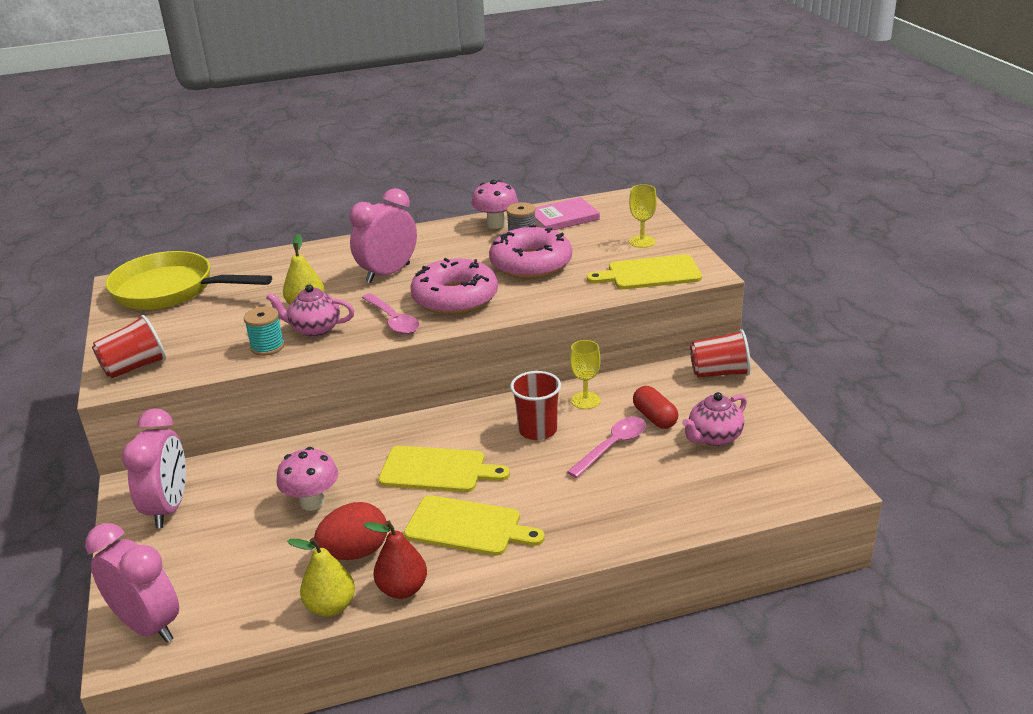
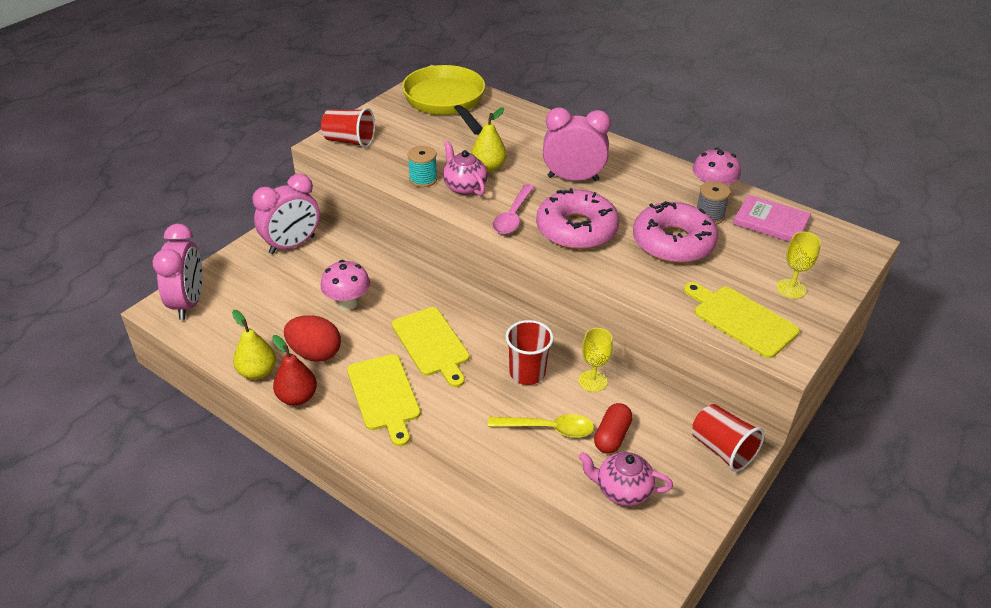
camera: 50 degrees right, 10 degrees up
pink spoon [567,417,646,478] -> yellow spoon [488,414,594,438]

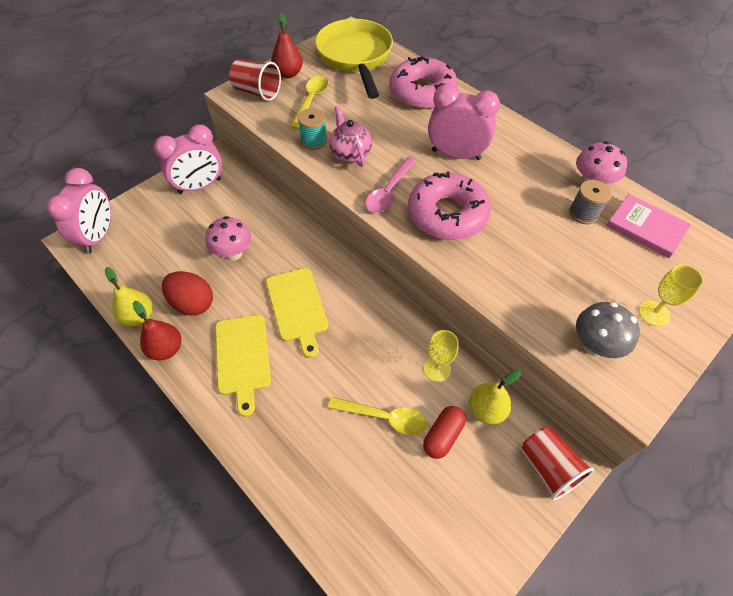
camera: 10 degrees right, 15 degrees up
yellow pear [471,107,507,172] -> yellow pear moved to [469,370,521,425]
red cup [505,320,554,385] -> none
pink teapot [578,452,673,506] -> none
pink donut [633,201,718,263] -> pink donut moved to [389,56,458,109]
yellow cutting board [684,282,800,358] -> grey mushroom [576,302,640,358]
none -> red pear [271,13,303,78]
none -> yellow spoon [290,76,328,129]

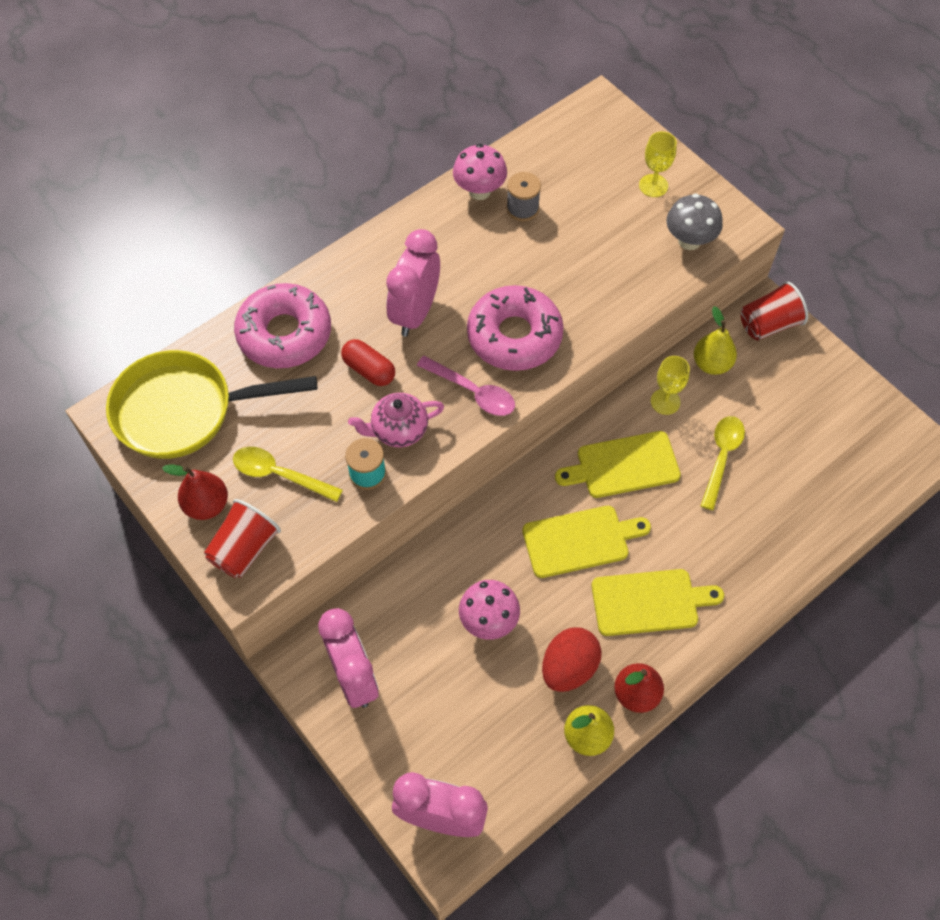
camera: 85 degrees left, 5 degrees up
red capsule [423,406,466,459] -> red capsule moved to [341,339,395,386]
pink book [606,194,691,258] -> none
none -> yellow cutting board [555,431,681,498]

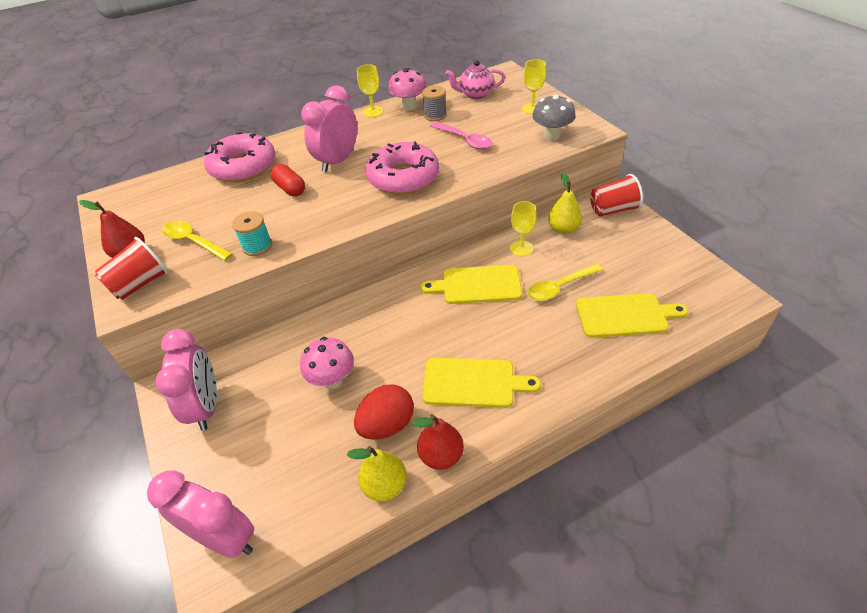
camera: 15 degrees right, 15 degrees down
yellow pan [106,350,317,459] -> none
pink teapot [348,393,444,447] -> pink teapot moved to [445,60,505,99]
pink spoon [417,356,515,416] -> pink spoon moved to [430,122,492,149]
yellow cutting board [522,506,651,578] -> yellow cutting board moved to [576,293,688,338]
yellow spoon [701,416,745,510] -> yellow spoon turned 150 degrees counterclockwise [528,264,603,301]
none -> yellow goblet [357,64,383,117]

